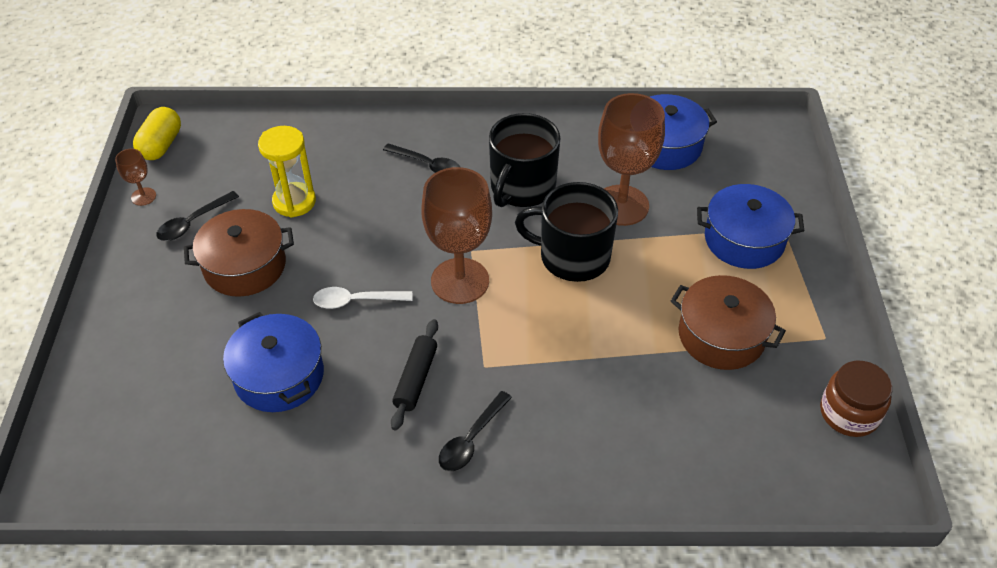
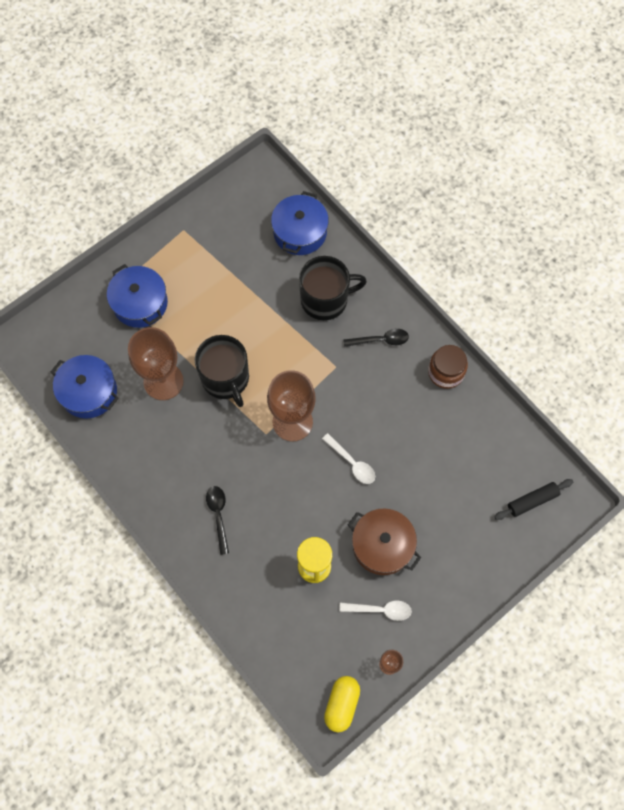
camera: 130 degrees left, 20 degrees up
yellow capsule [133,107,181,160] -> yellow capsule turned 45 degrees counterclockwise [324,676,360,732]
black spoon [156,191,239,241] -> white spoon [339,600,412,621]
blue pot [223,312,324,412] -> blue pot moved to [271,191,329,255]
black rolling pin [391,319,438,431] -> black rolling pin moved to [494,479,573,520]
black mug [489,113,560,207] -> black mug moved to [299,256,367,320]
brown pot [671,275,786,370] -> none
brown jar [820,361,893,437] -> brown jar moved to [428,345,468,389]

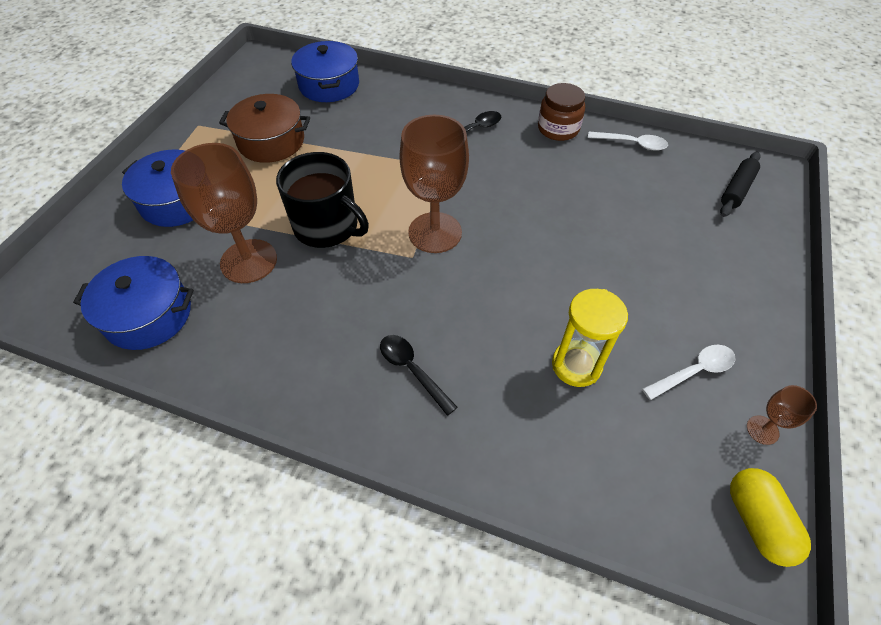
camera: 30 degrees left, 15 degrees down
black mug [299,256,367,320] -> none
white spoon [322,433,375,484] -> white spoon moved to [588,132,668,151]
brown pot [348,509,421,575] -> brown pot moved to [219,94,310,163]

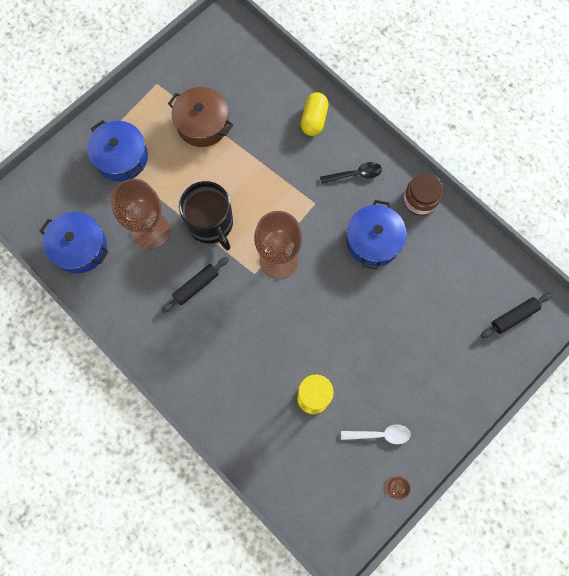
camera: 25 degrees right, 20 degrees up
blue pot [291,41,359,102] -> blue pot moved to [346,200,407,270]
black spoon [380,335,458,416] -> none
white spoon [588,132,668,151] -> none
yellow capsule [730,468,811,567] -> yellow capsule moved to [301,92,329,136]
none -> black rolling pin [162,257,229,313]

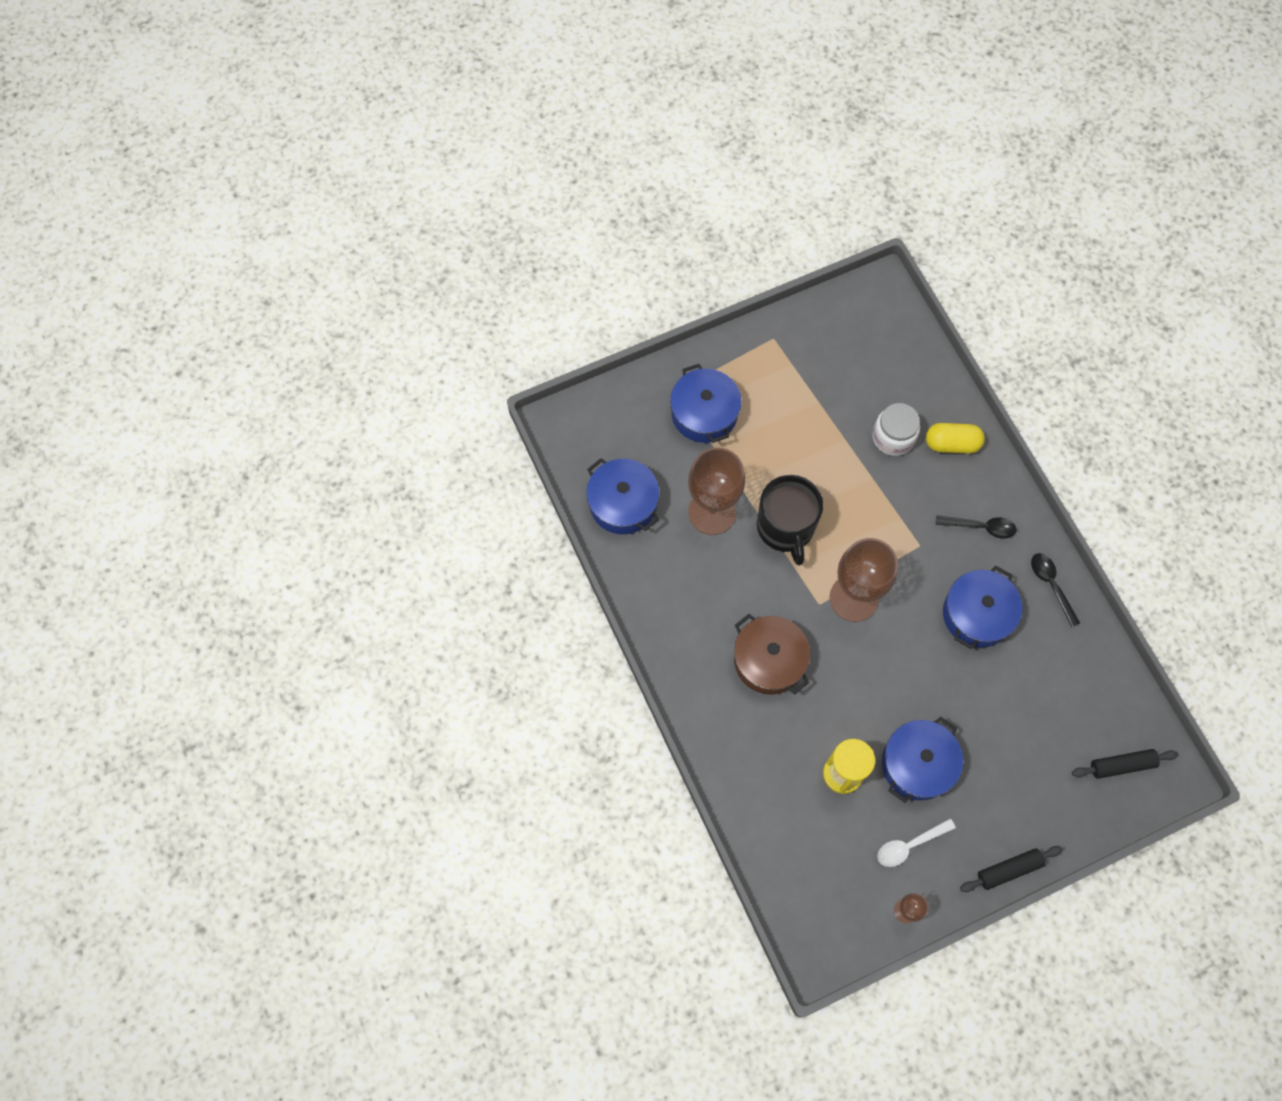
camera: 20 degrees right, 5 degrees down
black rolling pin [162,257,229,313] -> black rolling pin moved to [960,846,1063,892]
brown pot [168,87,233,147] -> brown pot moved to [734,614,810,694]
yellow capsule [301,92,329,136] -> yellow capsule turned 60 degrees clockwise [926,423,985,454]
white spoon [341,424,411,444] -> white spoon turned 135 degrees clockwise [878,818,956,867]
brown jar [403,173,443,216] -> black spoon [1031,553,1080,627]
none -> white jar [872,403,920,456]
none -> blue pot [882,717,963,803]

